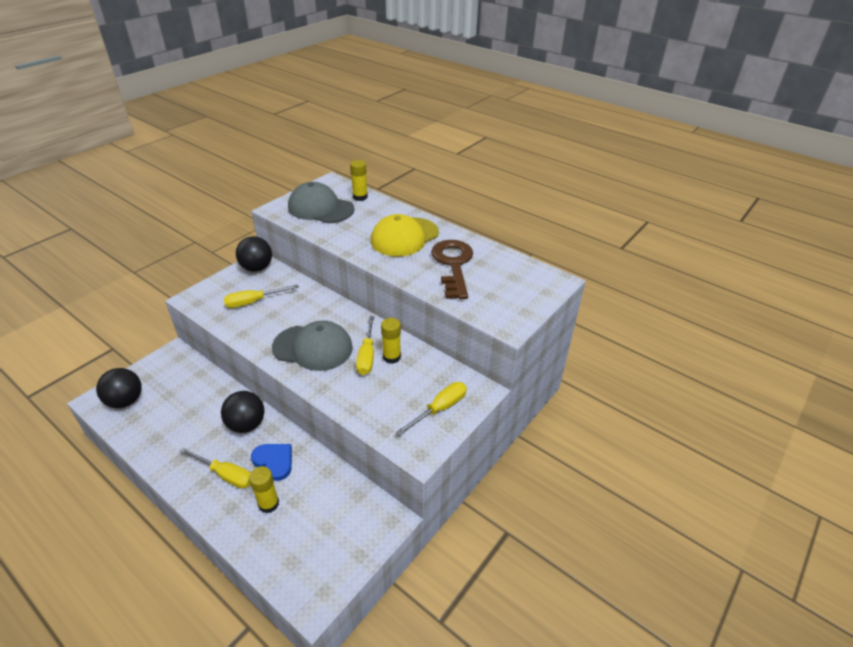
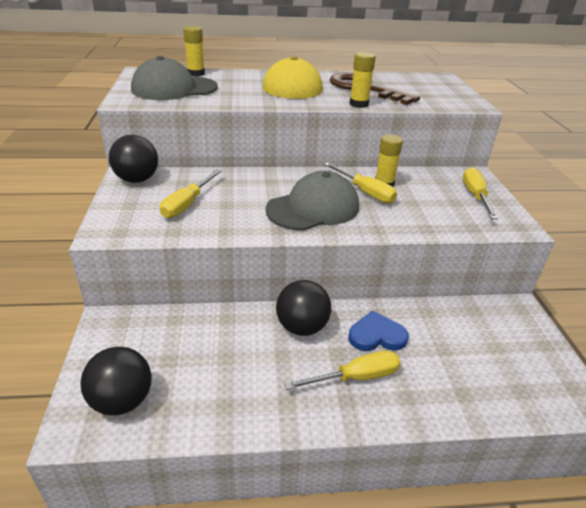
camera: 45 degrees left, 5 degrees down
yellow glue stick [249,466,279,513] -> yellow glue stick moved to [349,52,376,108]

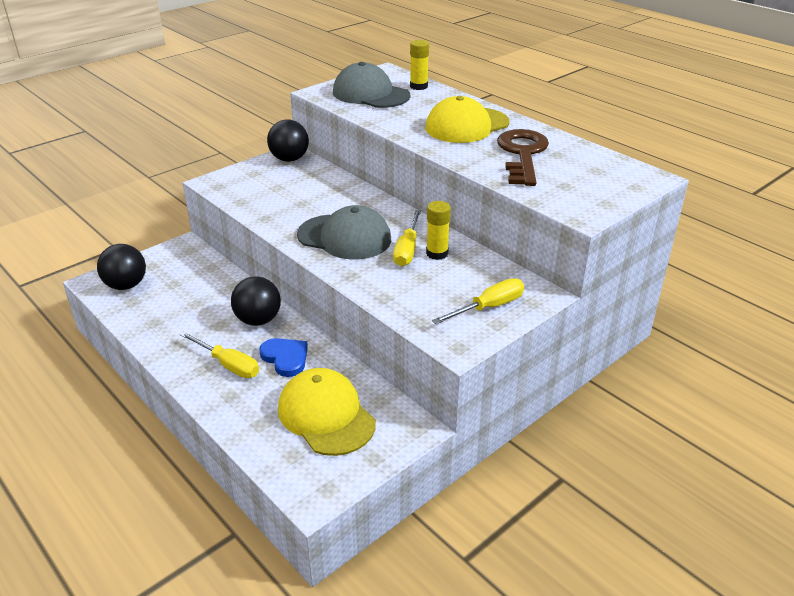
camera: 55 degrees right, 0 degrees up
yellow screwdriver [160,170,222,218] -> none
yellow glue stick [349,52,376,108] -> none
none -> yellow cap [278,368,376,456]

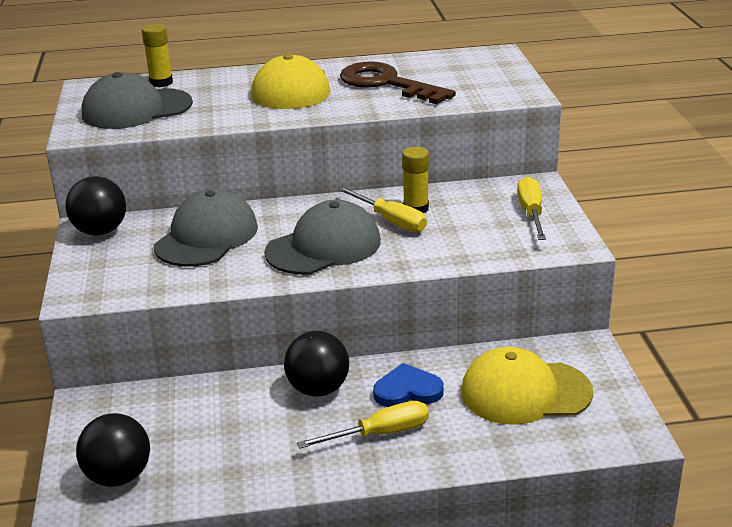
camera: 55 degrees left, 5 degrees down
none -> grey cap [154,189,258,267]

